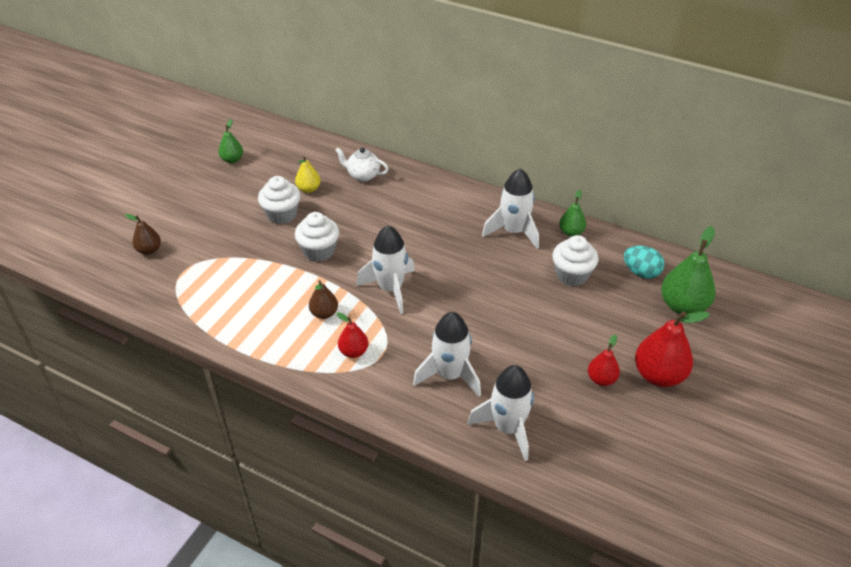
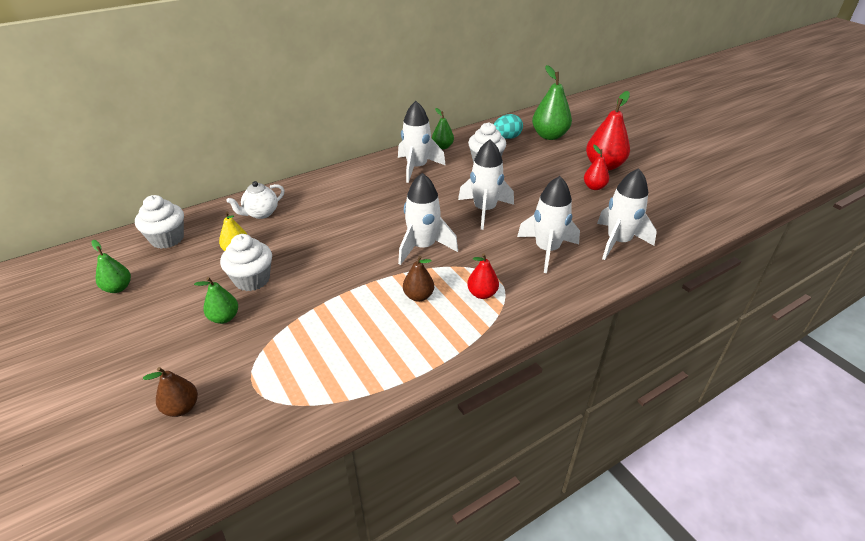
camera: 60 degrees left, 5 degrees down
white cupcake [295,212,339,262] -> white cupcake moved to [135,195,184,249]
none -> green pear [194,277,238,324]
none -> white rocket [458,139,514,230]

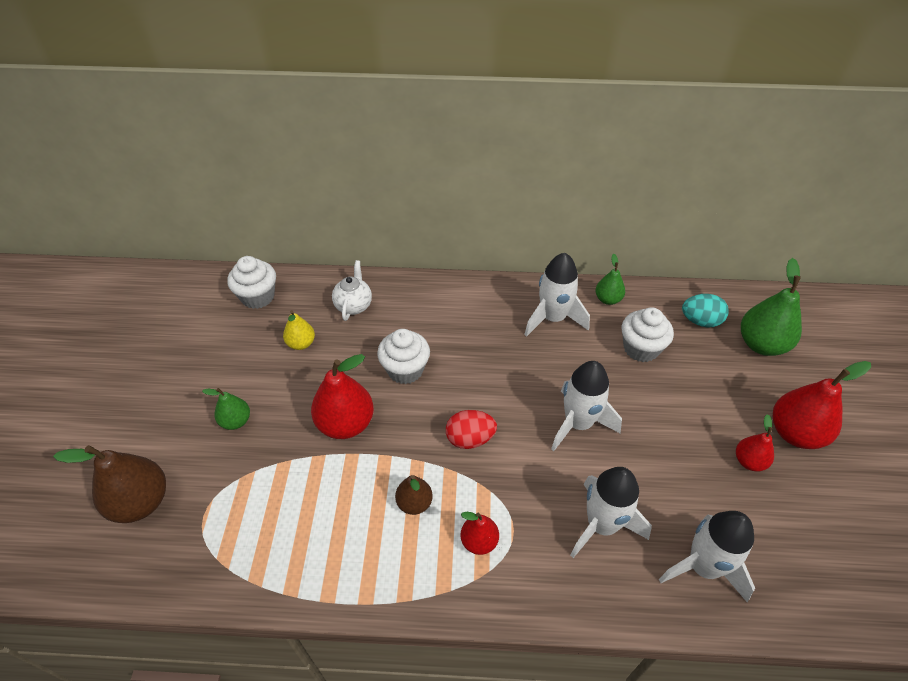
camera: 35 degrees right, 10 degrees up
green pear [91,240,131,293] -> none
brown pear [143,367,198,417] -> brown pear [53,445,166,523], size x1.78
white cupcake [220,234,272,291] -> white cupcake moved to [377,329,430,384]
white teapot [226,181,284,219] -> white teapot turned 105 degrees clockwise [332,260,372,321]
white rocket [398,173,458,265] -> red egg [446,410,497,449]
none -> red pear [311,354,374,439]

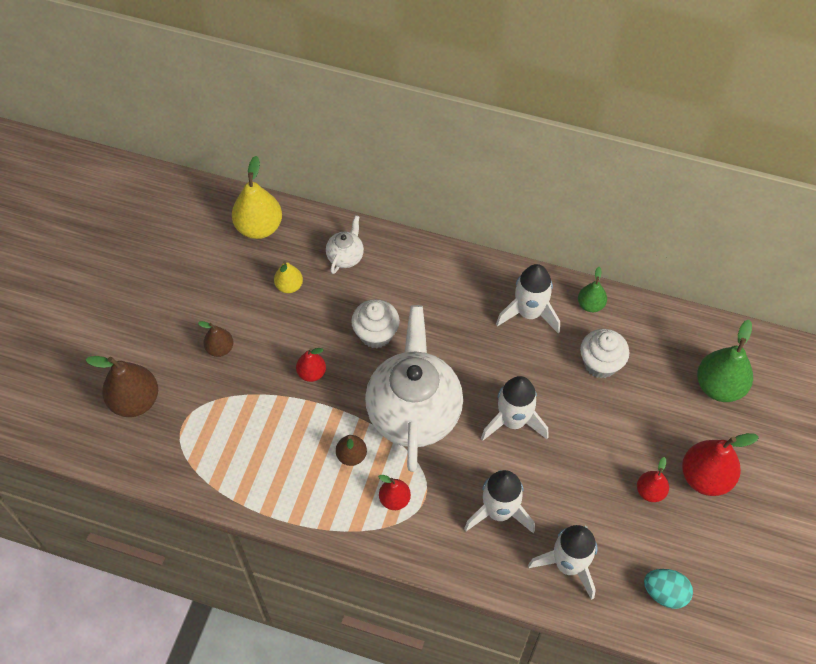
camera: 15 degrees right, 10 degrees up
green pear [202,388,250,430] -> brown pear [198,321,233,357]
white cupcake [227,256,276,309] -> yellow pear [232,156,282,239]
red pear [311,354,374,439] -> red pear [296,348,326,382], size x0.56
red egg [446,410,497,449] -> white teapot [365,305,463,472]
turquoise egg [682,294,729,327] -> turquoise egg moved to [644,569,693,609]

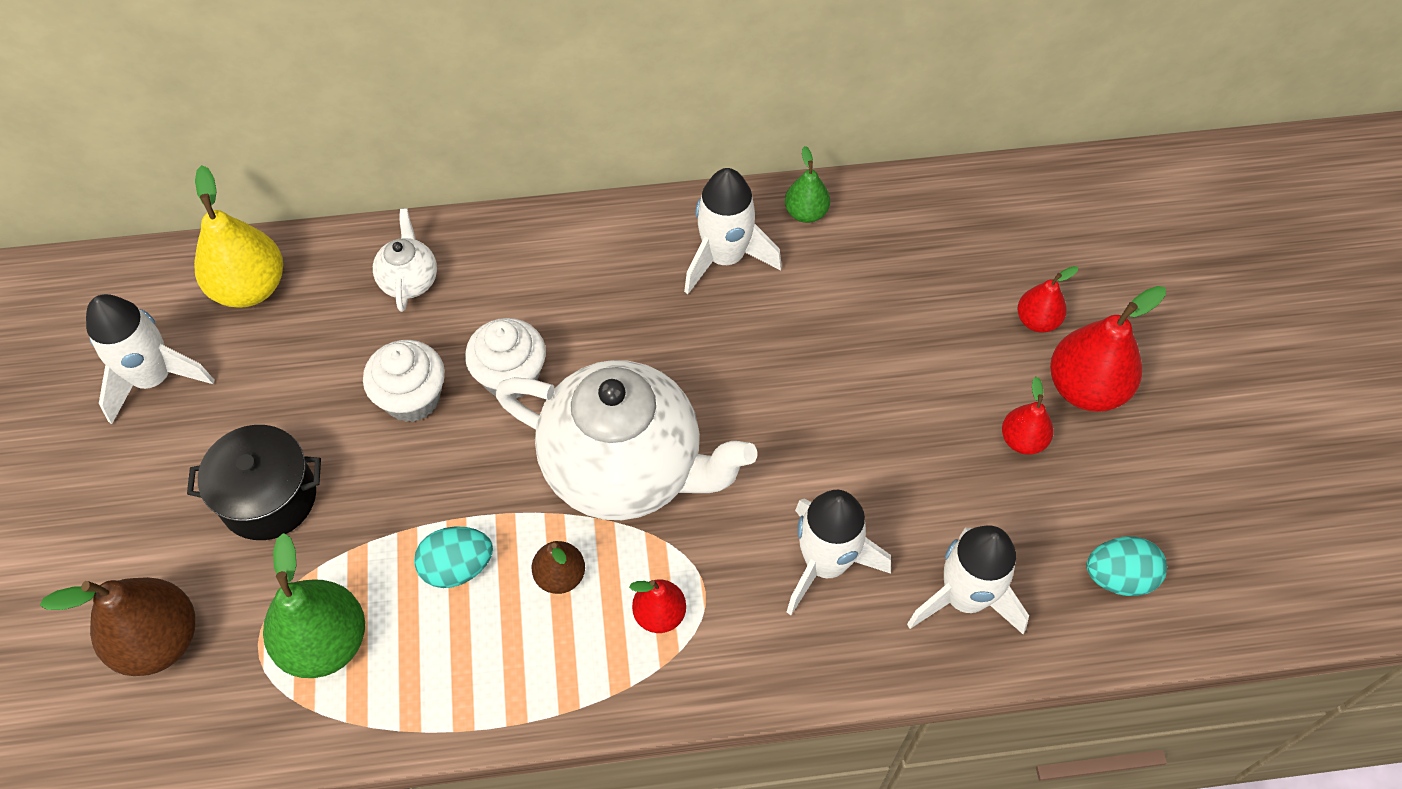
camera: 25 degrees left, 0 degrees up
brown pear [198,321,233,357] -> black pot [187,425,321,540]
yellow pear [274,261,303,293] -> none
red pear [296,348,326,382] -> red pear moved to [1018,266,1078,332]
white teapot [365,305,463,472] -> white teapot turned 135 degrees clockwise [496,360,757,520]
white rocket [481,376,548,441] -> white rocket moved to [86,294,214,424]
white cupcake [580,329,629,378] -> white cupcake moved to [363,340,445,422]
green pear [697,320,753,402] -> green pear moved to [263,533,365,678]
none -> turquoise egg [414,526,493,588]

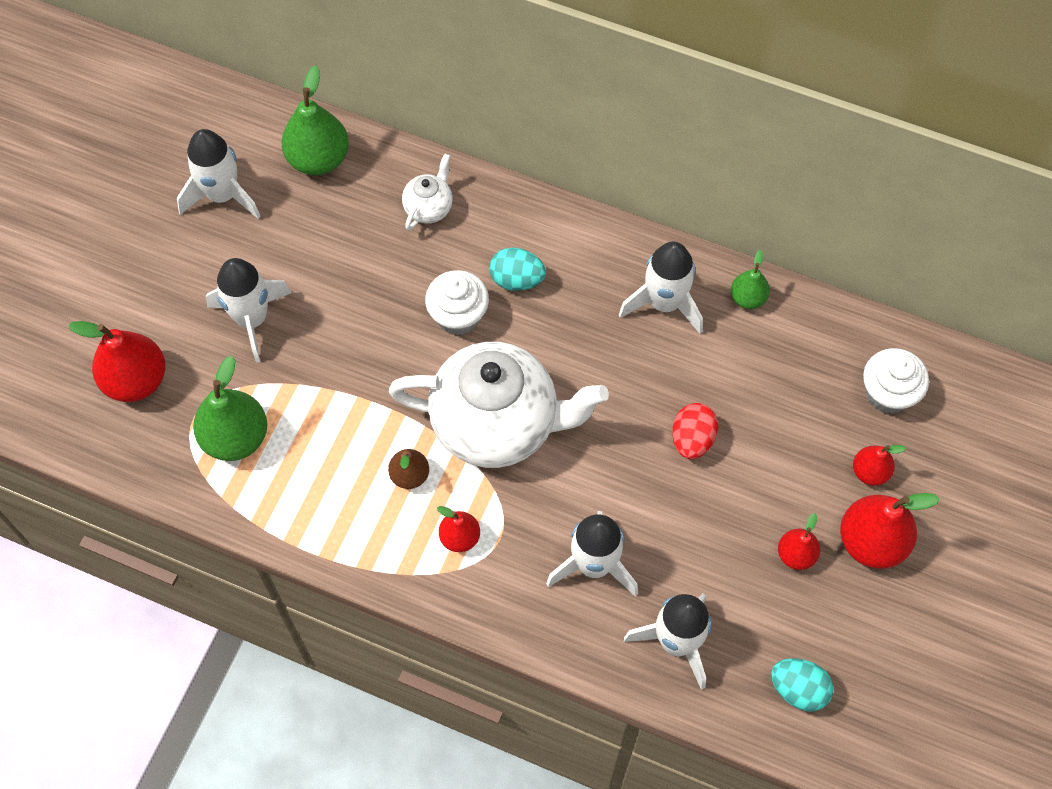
camera: 30 degrees right, 5 degrees up
brown pear [40,577,195,676] -> red pear [68,321,165,402]
black pot [187,425,321,540] -> white rocket [206,258,292,362]
yellow pear [194,165,283,308] -> green pear [281,65,349,175]
white cupcake [363,340,445,422] -> white cupcake moved to [863,348,929,414]
turquoise egg [414,526,493,588] -> turquoise egg moved to [489,248,546,291]
white teapot [496,360,757,520] -> white teapot turned 45 degrees counterclockwise [389,342,609,468]
none -> red egg [672,403,718,459]

